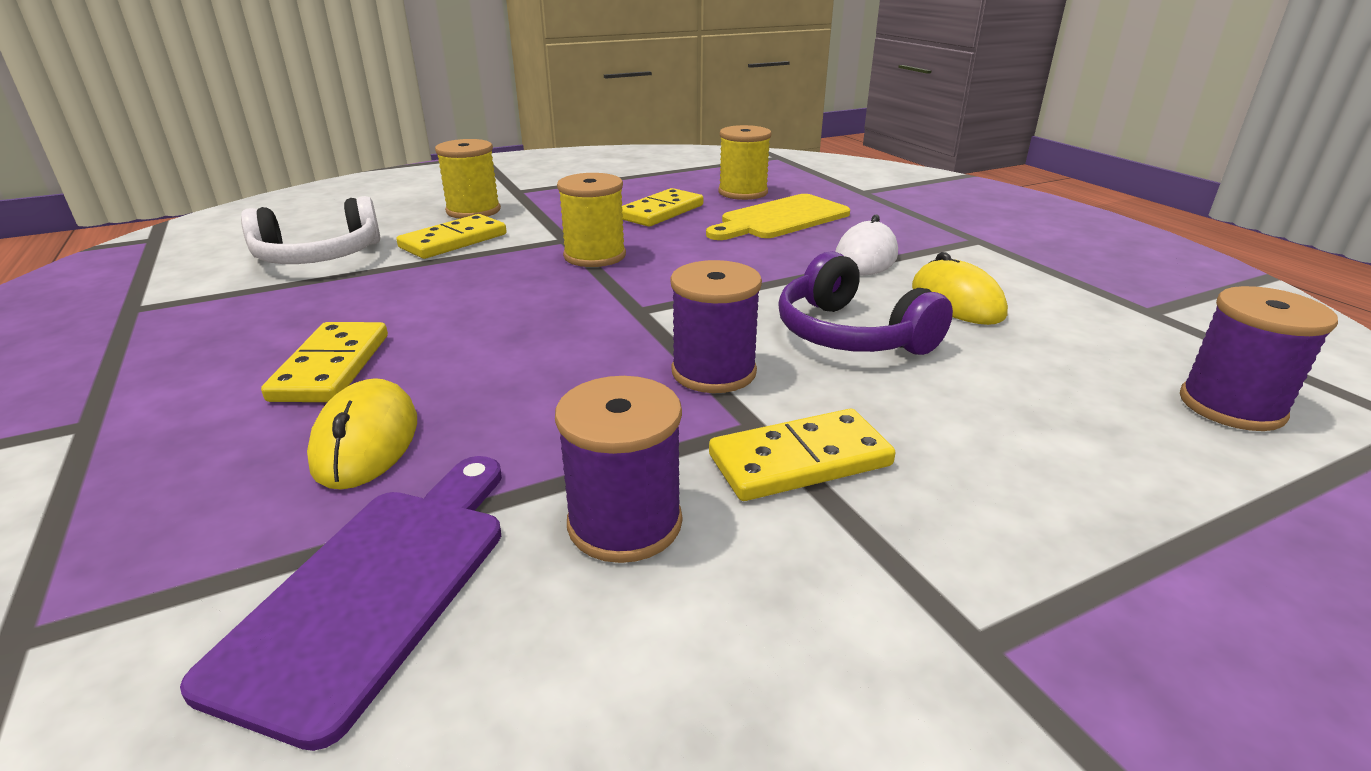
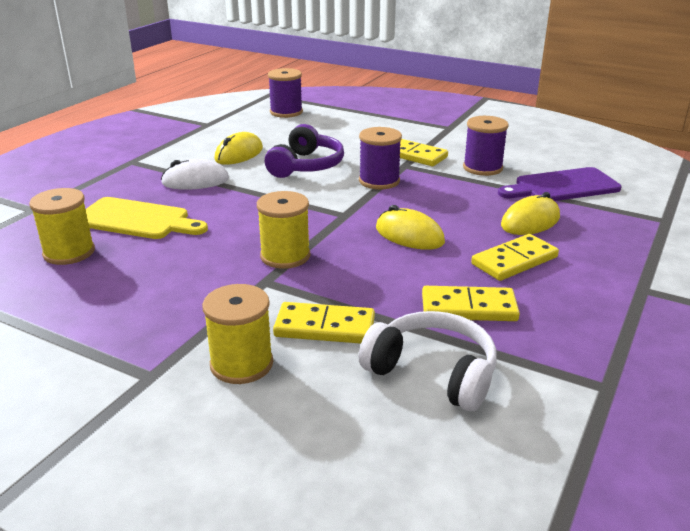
camera: 125 degrees left, 0 degrees up
yellow domino [622,188,703,227] -> yellow domino moved to [422,286,520,321]
none -> yellow mouse [376,205,445,250]

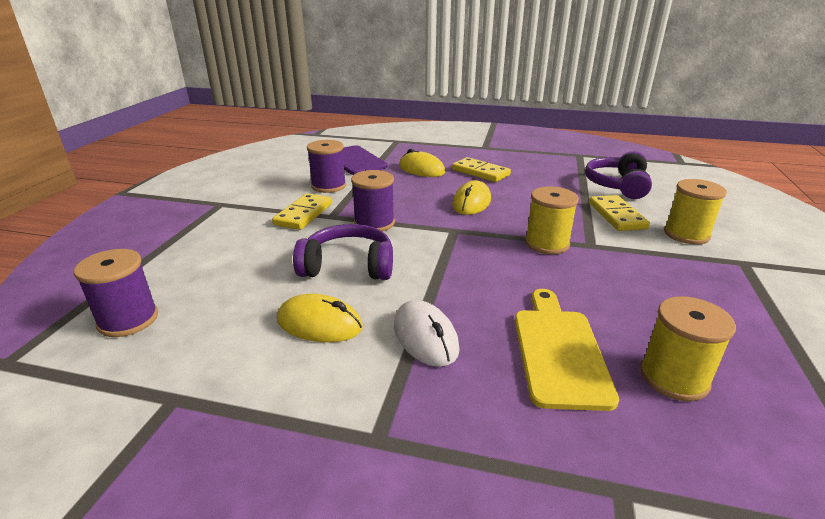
camera: 105 degrees left, 0 degrees up
white headphones [359,311,497,411] -> purple headphones [585,151,652,199]
yellow domino [422,286,520,321] -> none

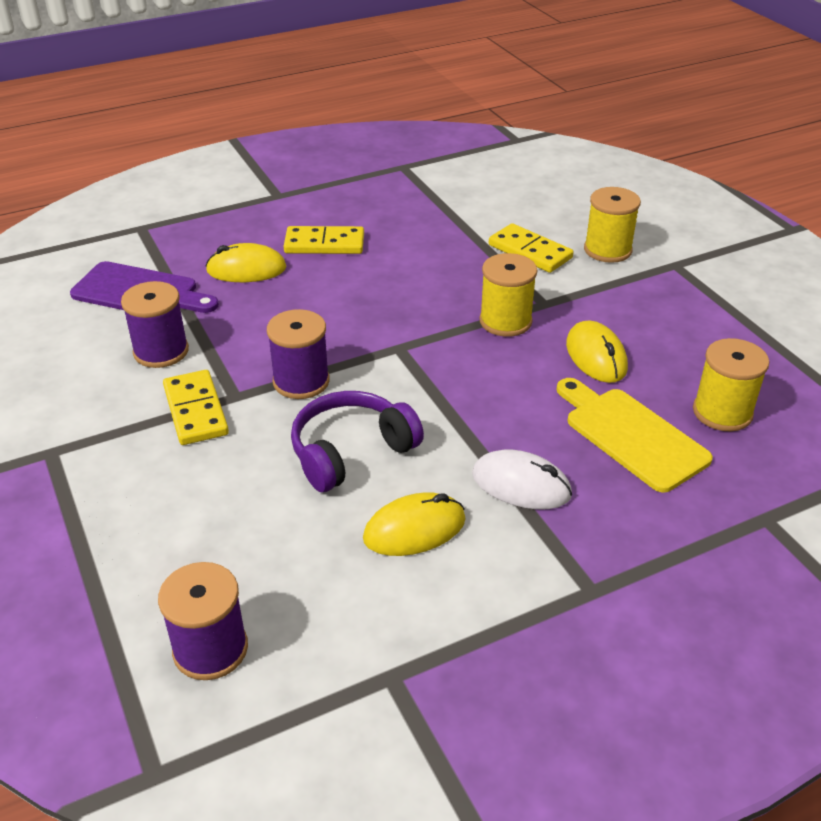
camera: 40 degrees left, 10 degrees up
yellow mouse [452,180,491,215] -> yellow mouse moved to [566,321,628,383]
purple headphones [585,151,652,199] -> none

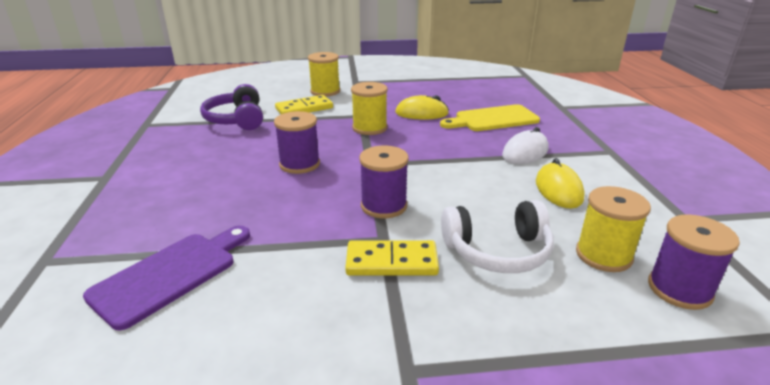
camera: 70 degrees left, 10 degrees down
purple spool [121,281,189,368] -> purple spool moved to [274,111,320,174]
yellow mouse [206,243,287,282] -> none
yellow domino [284,226,364,254] -> none
purple headphones [291,391,424,492] -> purple headphones moved to [200,84,263,130]
yellow spool [693,338,769,431] -> yellow spool moved to [576,186,651,272]
none -> white headphones [441,200,554,273]

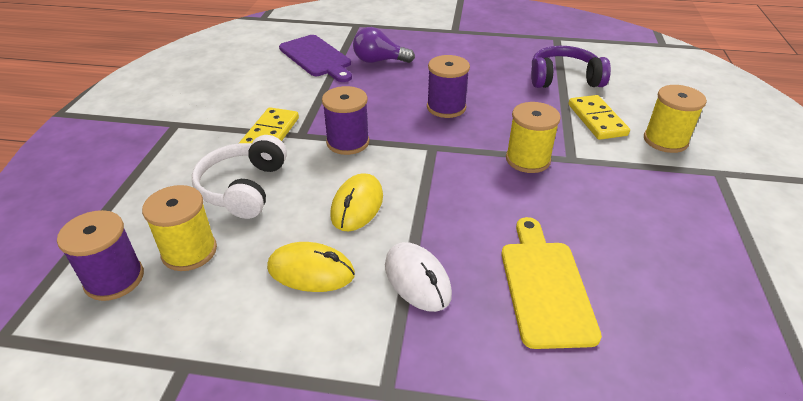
camera: 105 degrees right, 10 degrees up
yellow mouse [395,95,449,119] -> yellow mouse moved to [330,173,383,231]
none -> purple light bulb [353,27,415,63]

